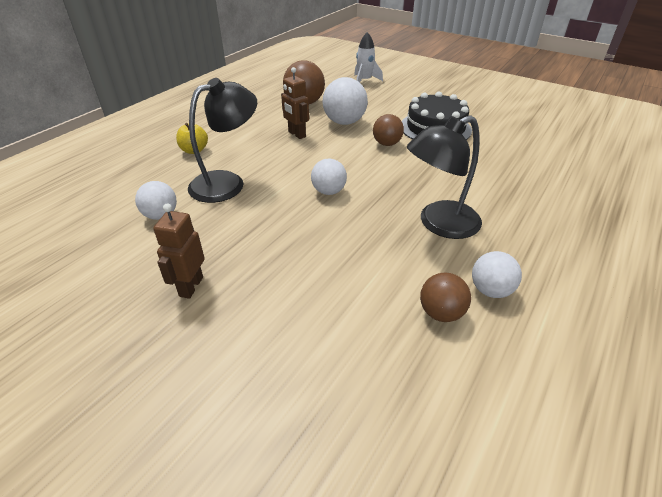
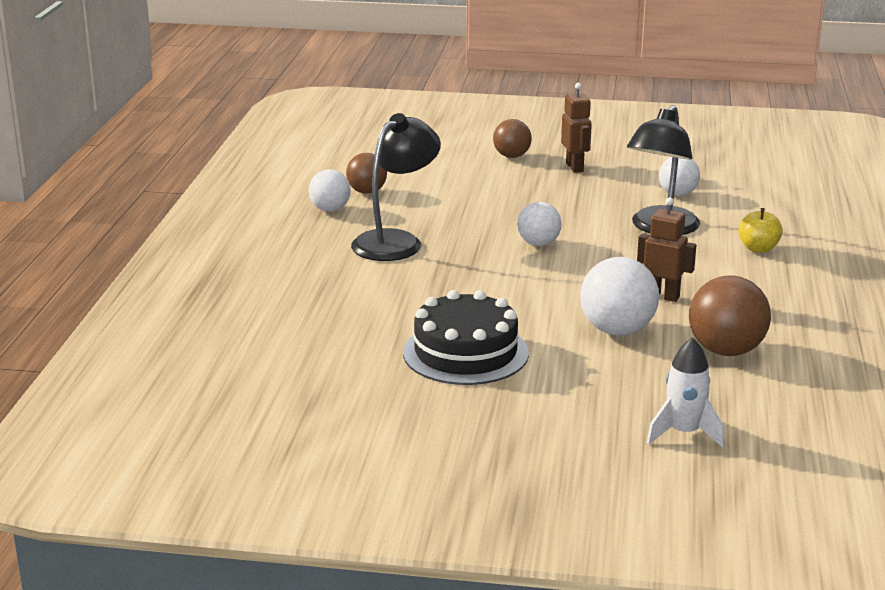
camera: 155 degrees right, 15 degrees down
brown ball [373,114,404,146] -> brown ball moved to [493,119,532,158]

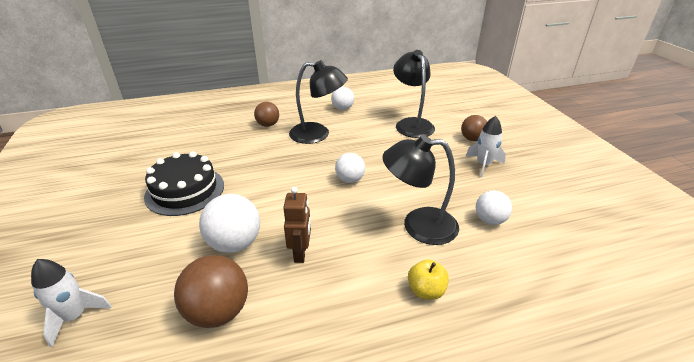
camera: 65 degrees right, 10 degrees up
brown ball [346,153,387,194] -> brown ball moved to [254,102,279,127]
brown robot [561,83,592,173] -> white rocket [466,116,506,177]
none -> black lamp [393,50,435,138]

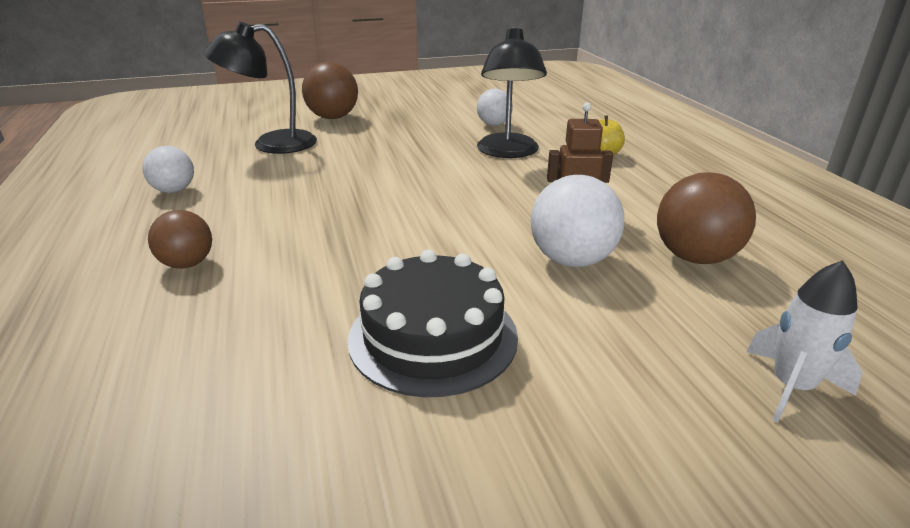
camera: 90 degrees left, 5 degrees down
black lamp [289,60,348,144] -> none
white ball [335,153,365,183] -> none
brown ball [461,115,487,141] -> brown ball [302,62,358,119], size x1.57
white rocket [466,116,506,177] -> none

